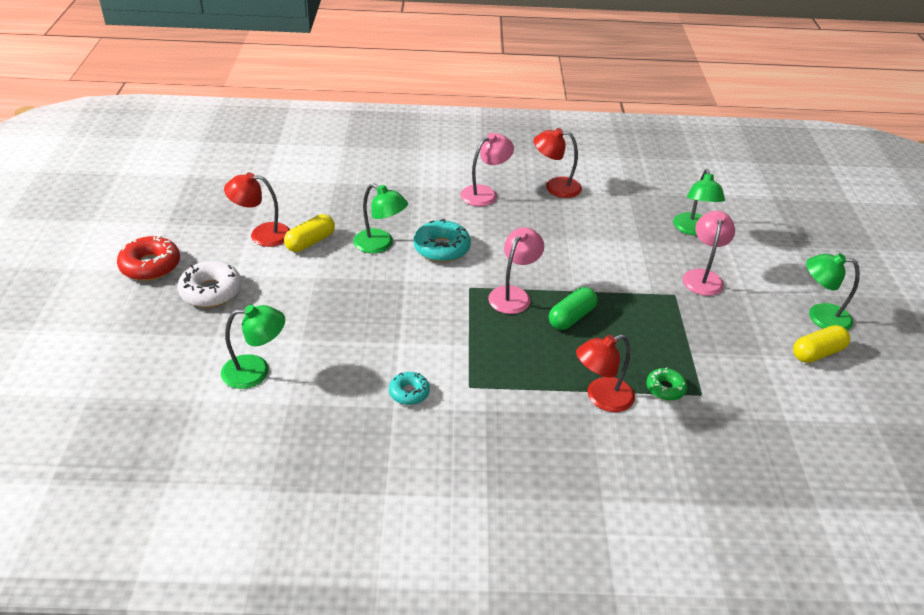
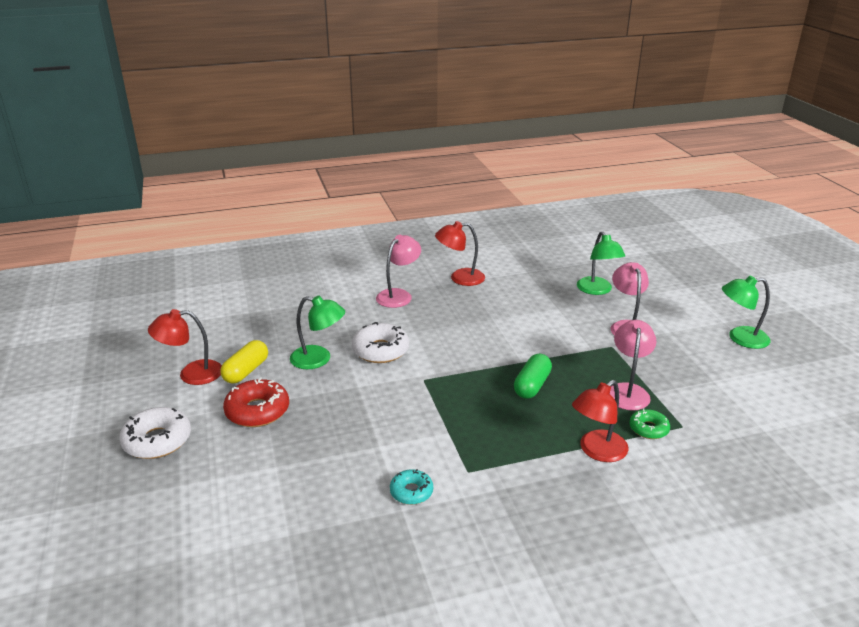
camera: 15 degrees left, 10 degrees down
red donut [117,235,180,281] -> red donut moved to [223,378,289,427]
green lamp [221,305,285,389] -> none
turquoise donut [414,219,471,262] -> white donut [352,322,409,363]
pink lamp [488,227,544,314] -> pink lamp moved to [610,320,656,411]
yellow capsule [793,325,850,363] -> none

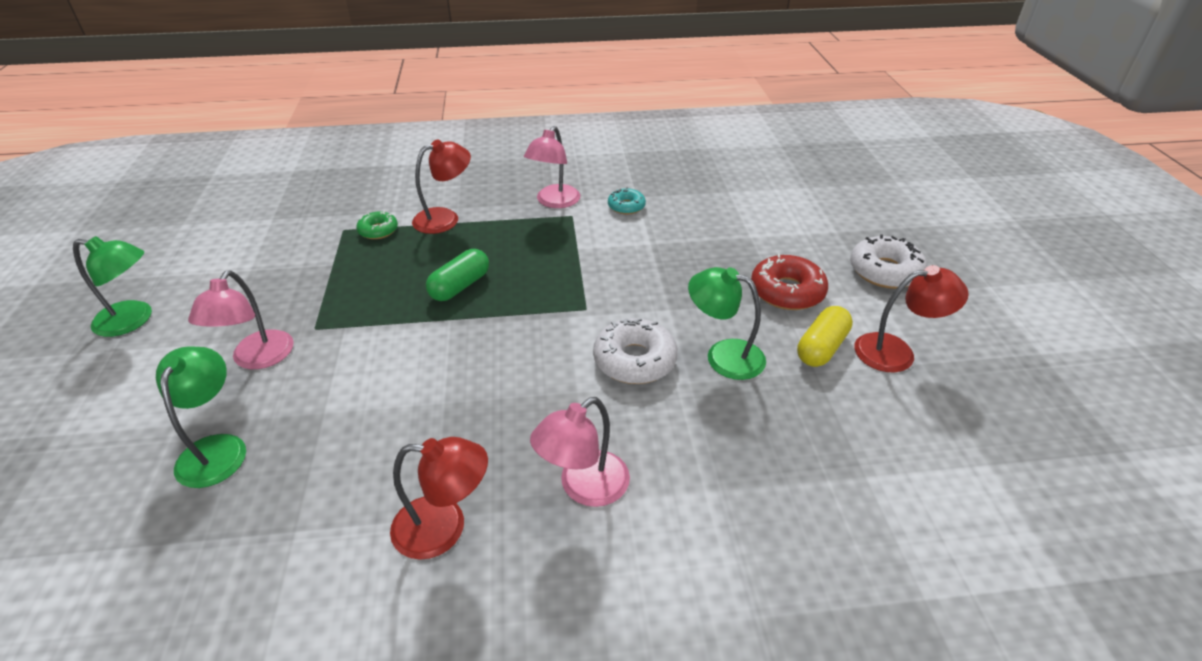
camera: 170 degrees left, 10 degrees up
pink lamp [610,320,656,411] -> pink lamp moved to [524,126,580,208]

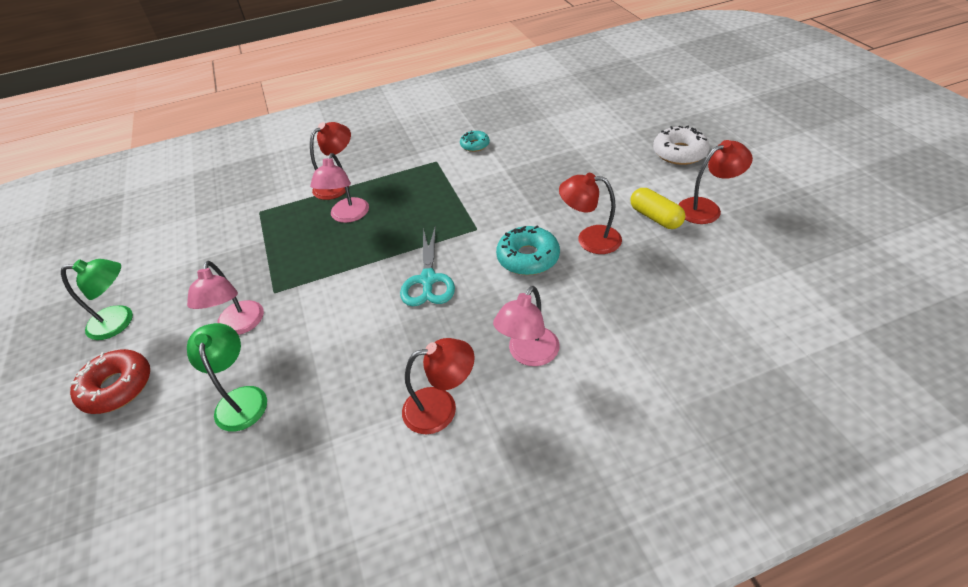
camera: 10 degrees left, 5 degrees up
green donut [356,211,398,239] -> none
green capsule [426,249,489,301] -> none
pink lamp [524,126,580,208] -> pink lamp moved to [310,153,369,223]
white donut [593,318,678,384] -> turquoise donut [496,225,560,275]
green lamp [688,267,766,380] -> red lamp [559,173,622,254]
red donut [751,253,828,310] -> red donut moved to [70,349,150,414]
yellow capsule [797,306,853,367] -> yellow capsule turned 60 degrees counterclockwise [631,188,685,229]
none -> turquoise scissors [400,228,455,306]

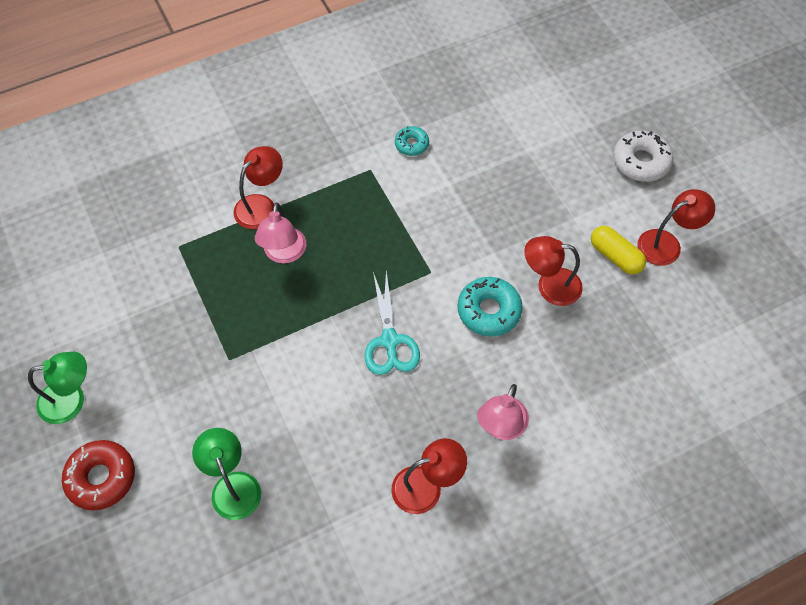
camera: 10 degrees left, 15 degrees up
pink lamp [187,261,264,335] -> none

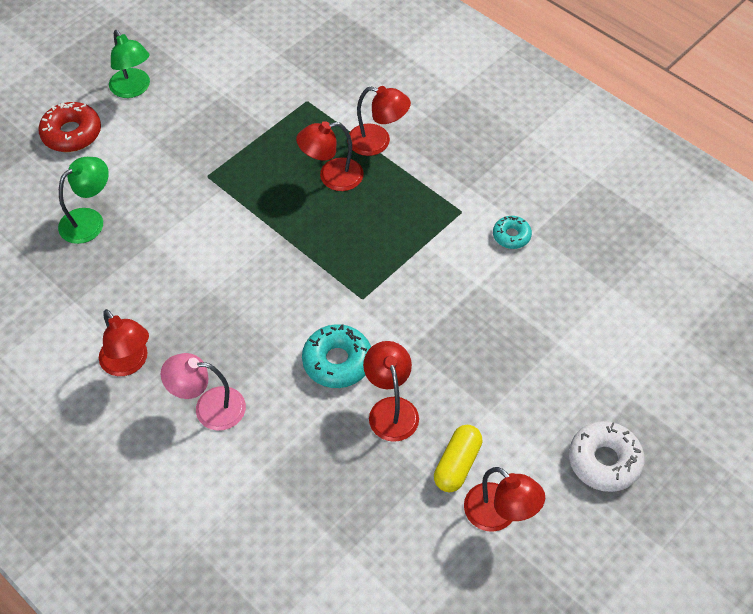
camera: 70 degrees right, 5 degrees down
pink lamp [255,202,307,263] -> red lamp [296,121,364,191]
turquoise scissors [365,271,420,375] -> none

